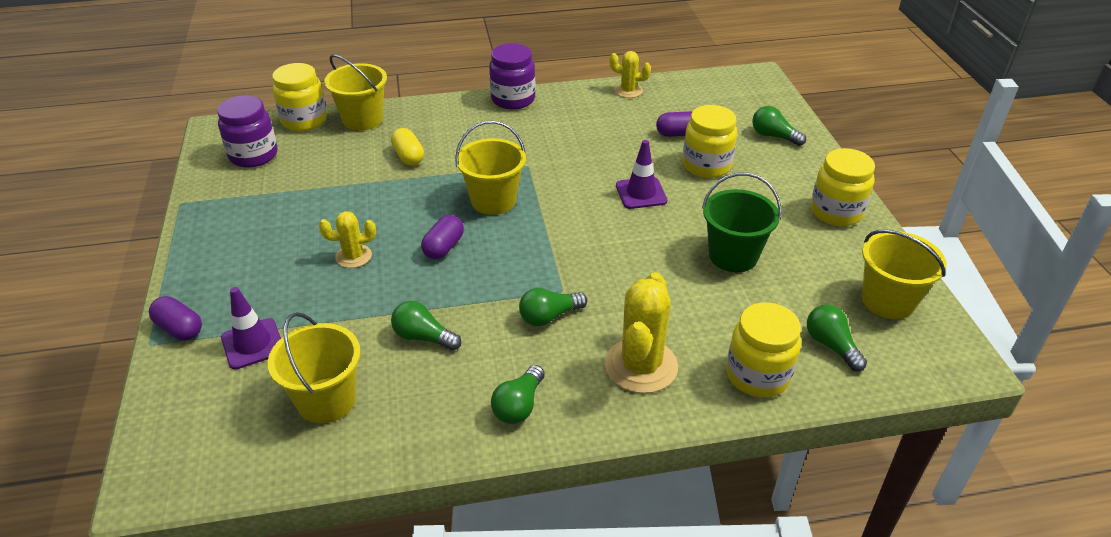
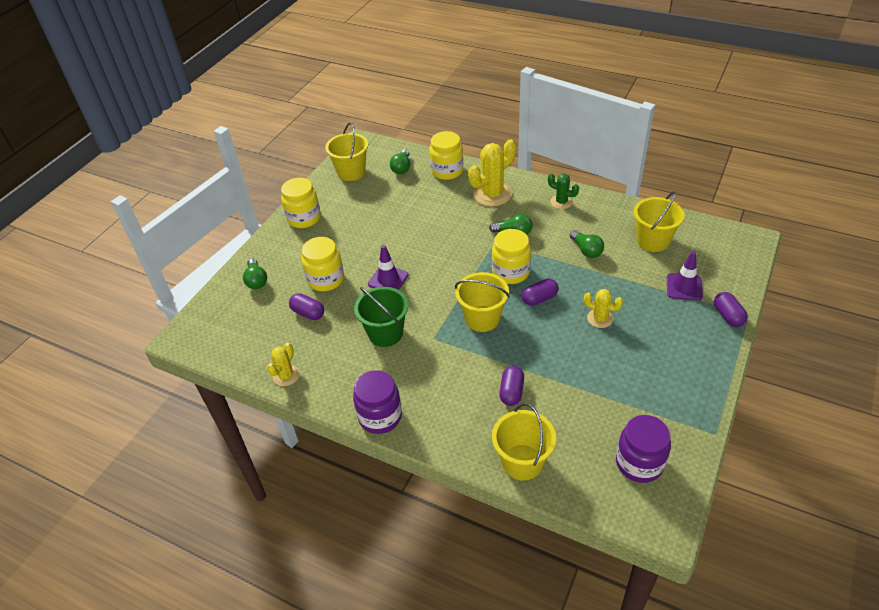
camera: 140 degrees left, 5 degrees up
yellow jar [272,63,327,131] -> yellow jar moved to [492,229,531,284]
yellow capsule [391,128,424,165] -> purple capsule [499,366,524,406]
green light bulb [491,365,545,424] -> green cactus [548,173,579,209]
yellow cactus [610,51,651,98] -> yellow cactus turned 60 degrees clockwise [267,343,300,386]
green bucket [702,173,782,272] -> green bucket moved to [354,287,408,347]

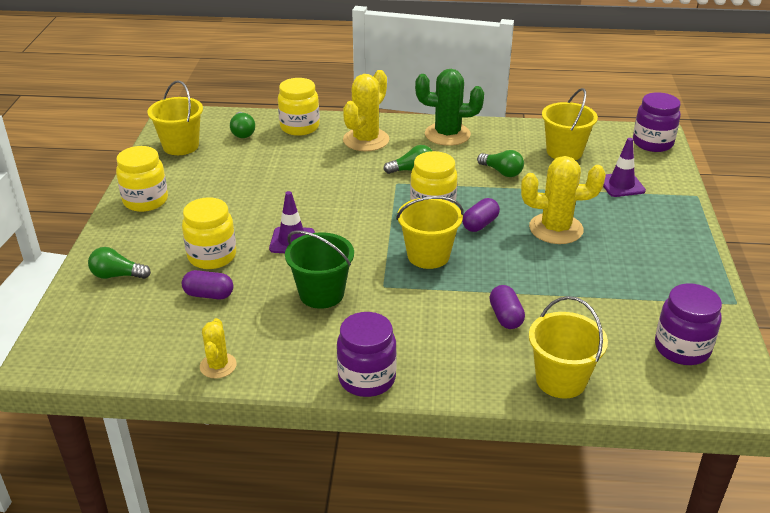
camera: 25 degrees left, 10 degrees down
green light bulb [243,258,267,289] -> green light bulb turned 135 degrees clockwise [88,247,151,279]
green cactus [548,173,579,209] -> green cactus [415,69,484,146], size x1.78
yellow cactus [584,289,623,328] -> yellow cactus [521,156,606,244], size x1.78
purple capsule [714,292,748,327] -> none
none -> purple jar [633,92,681,152]

